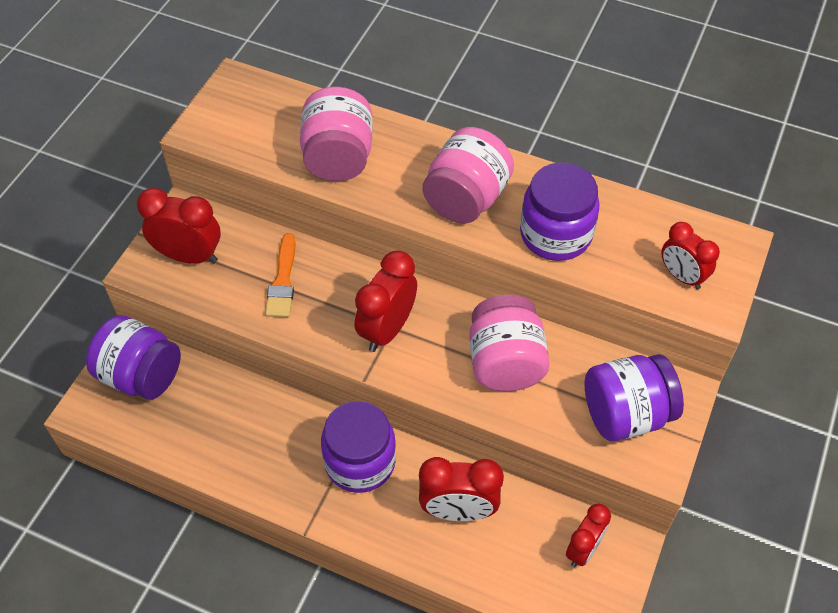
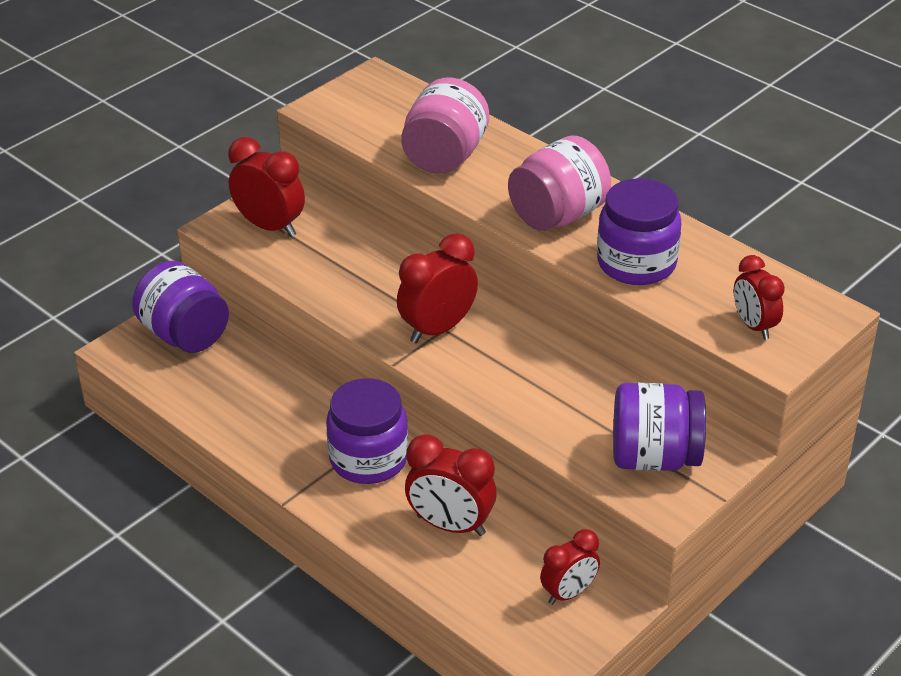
camera: 20 degrees right, 15 degrees down
orange brush [265,233,296,317] -> none
pink jar [469,294,550,392] -> none

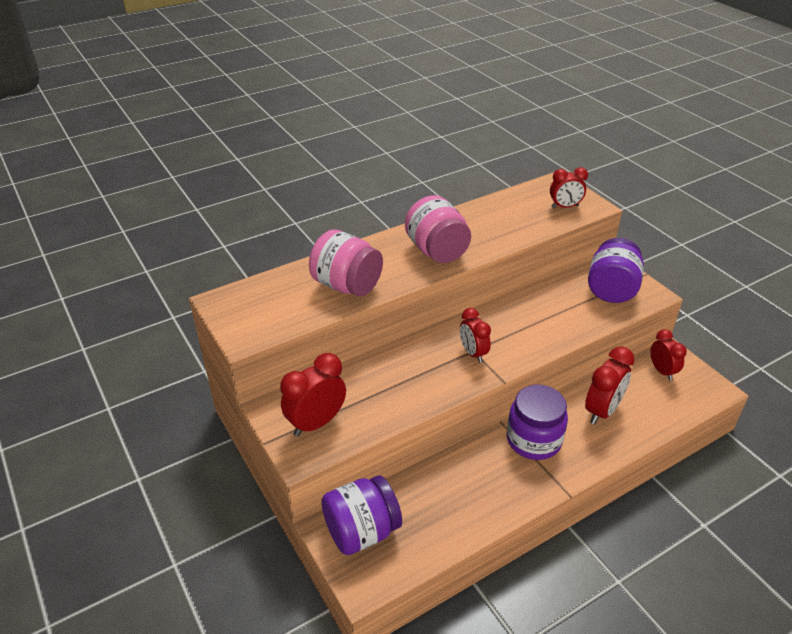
camera: 75 degrees left, 0 degrees up
red clock [397,233,478,343] -> red clock [460,308,491,363], size x0.67
purple jar [597,178,681,285] -> none

